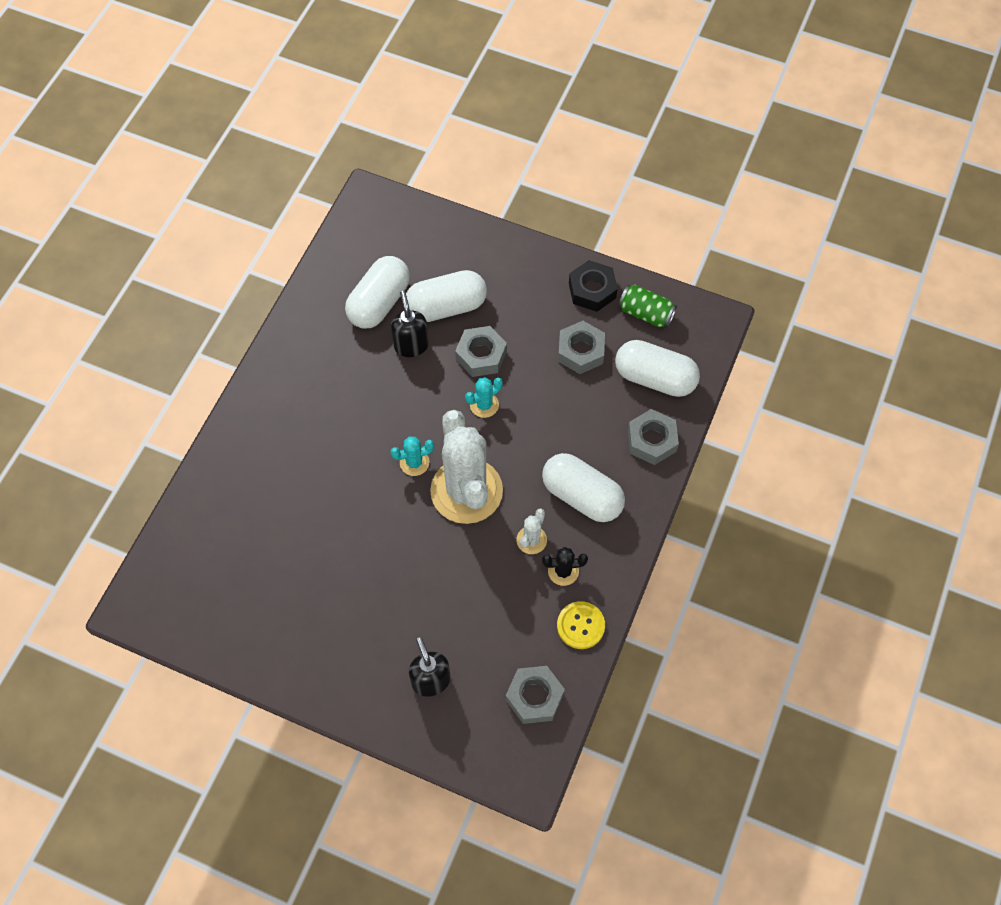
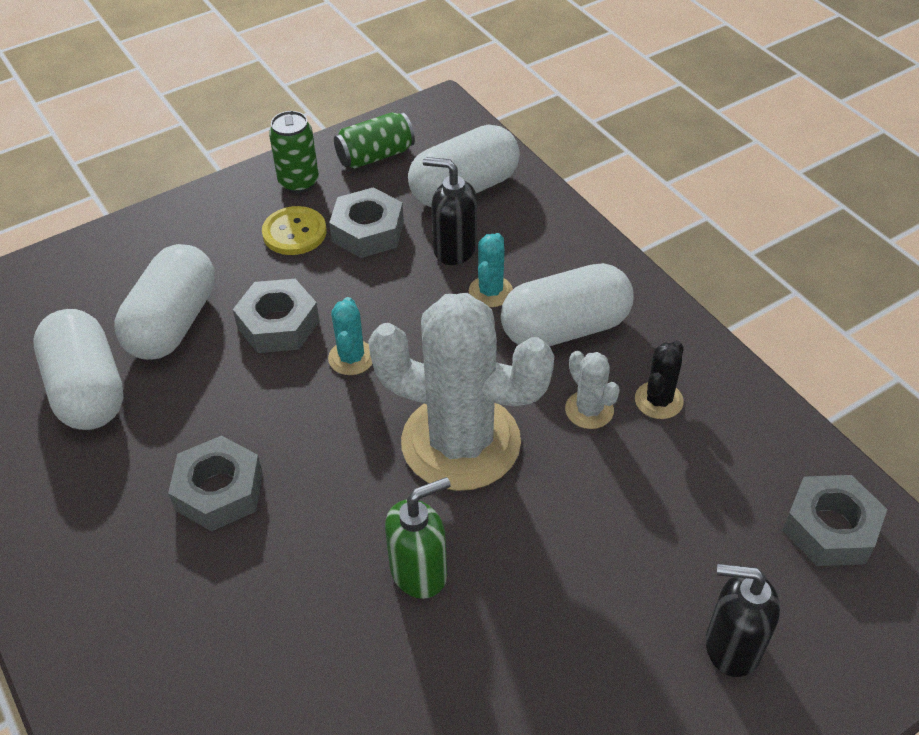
camera: 55 degrees left, 15 degrees down
turquoise cactus [390,436,434,476] -> turquoise cactus moved to [469,233,513,307]
black soap dispenser [391,291,429,357] -> black soap dispenser moved to [423,157,477,265]
yellow button [557,601,605,649] -> yellow button moved to [262,206,327,255]
black nut [569,260,618,312] -> green can [269,111,319,194]
grey nut [628,409,679,465] -> grey nut moved to [168,435,263,531]
none -> green soap dispenser [385,477,451,599]

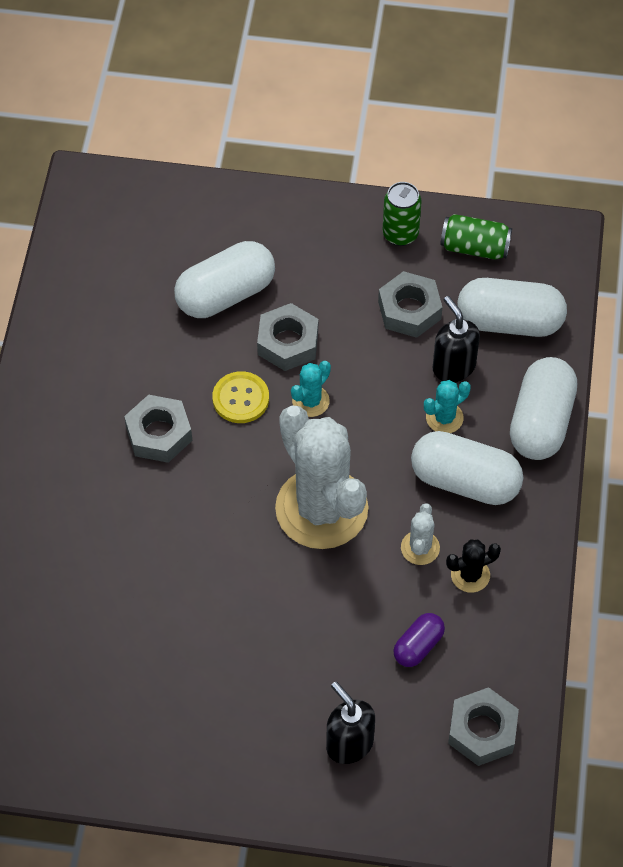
camera: 40 degrees right, 10 degrees up
white capsule [33,309,124,430] -> white capsule moved to [510,357,577,460]
yellow button [262,206,327,255] -> yellow button moved to [212,371,269,423]
green soap dispenser [385,477,451,599] -> none
none -> purple capsule [393,613,445,667]

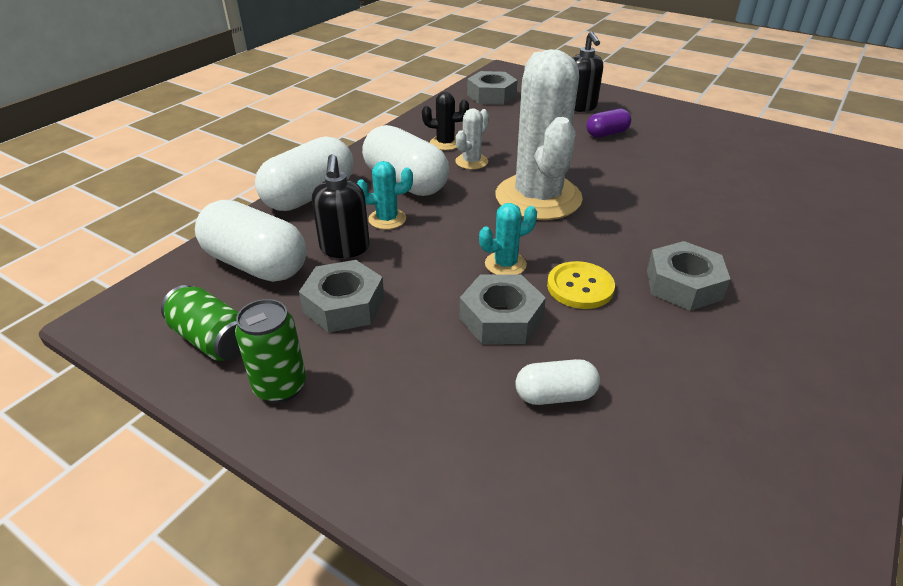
camera: 155 degrees left, 20 degrees down
white capsule [174,241,275,318] -> white capsule [515,359,600,405], size x0.53
purple capsule [393,613,445,667] -> purple capsule moved to [586,109,631,138]

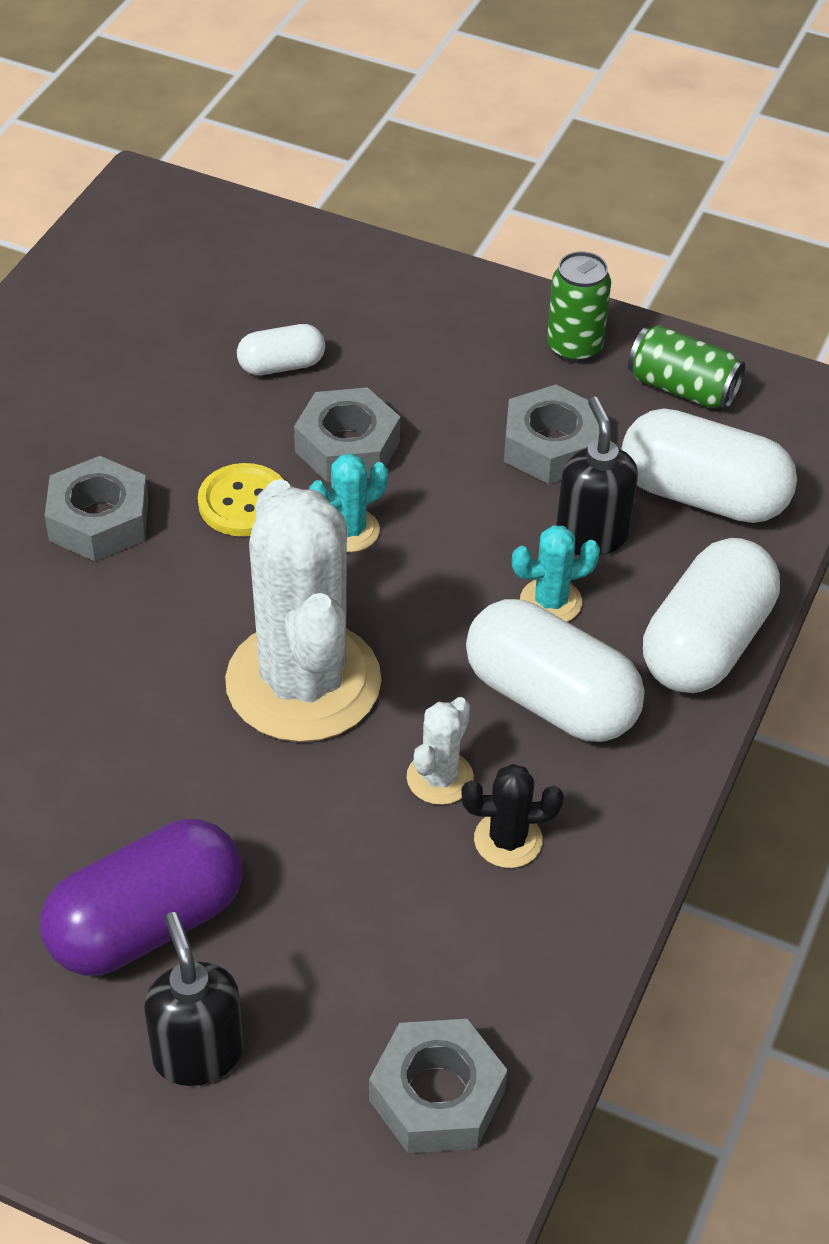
camera: 170 degrees right, 10 degrees up
purple capsule [586,109,631,138] -> purple capsule [40,819,243,976], size x1.88

